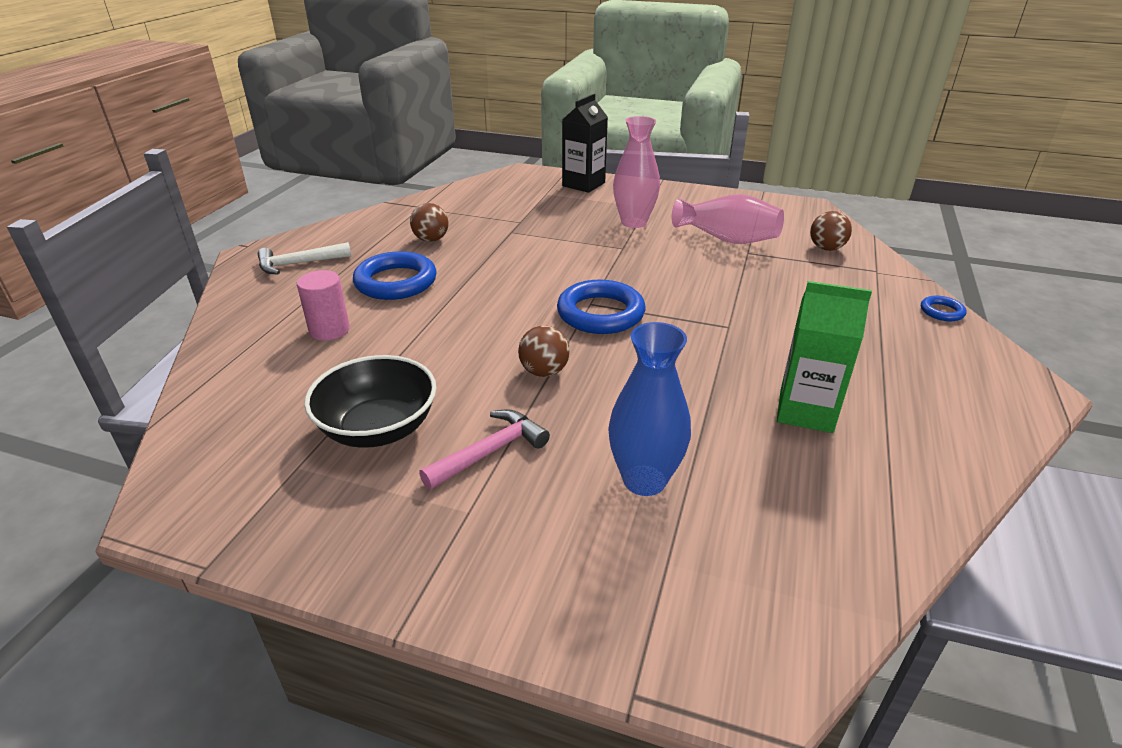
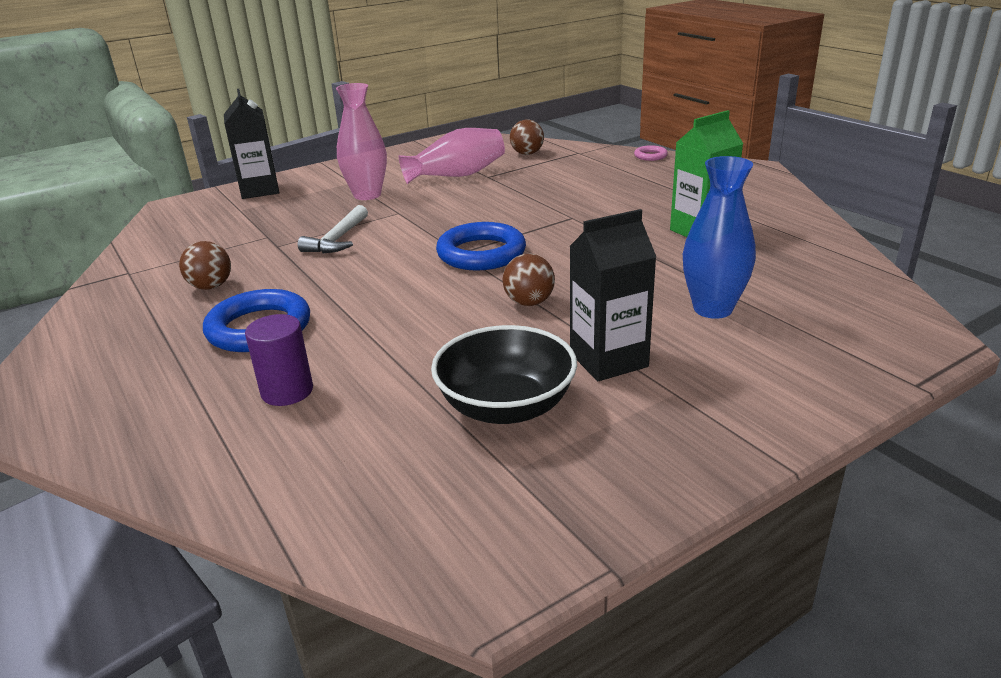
camera: 50 degrees left, 5 degrees down
white hammer [258,242,351,274] -> white hammer moved to [298,205,368,253]
pink cylinder [297,270,350,341] -> purple cylinder [245,314,313,406]
pink hammer [419,409,550,489] -> black carton [570,209,656,381]
blue ring [921,296,967,321] -> pink ring [634,145,668,161]

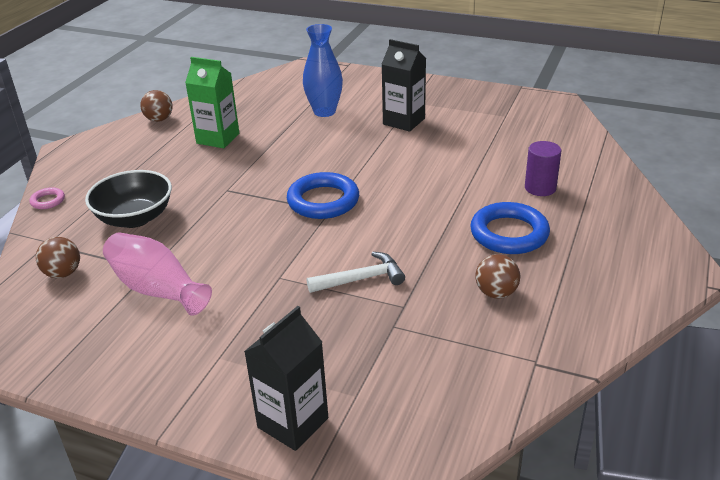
camera: 125 degrees left, 5 degrees up
pink vase [336,83,387,200] -> none
black bowl [431,325,577,424] -> black bowl moved to [85,170,172,228]
brown ball [502,254,555,306] -> brown ball moved to [140,90,173,122]

